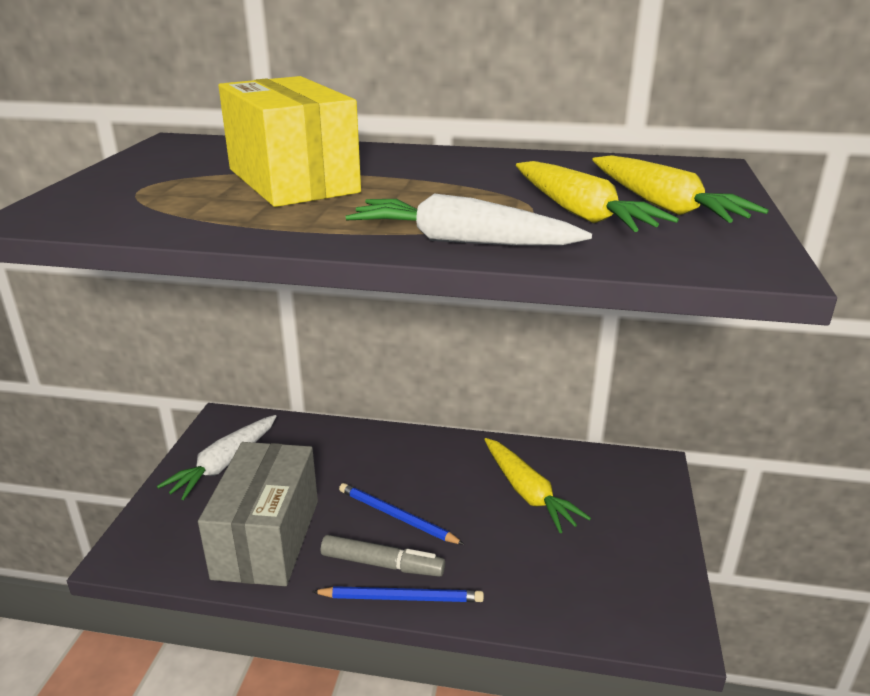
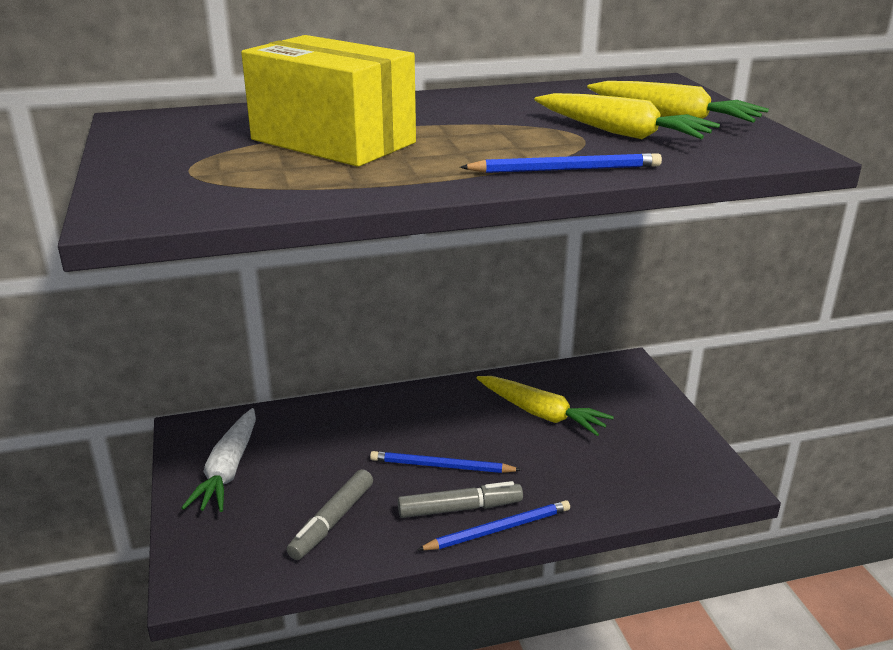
camera: 25 degrees left, 0 degrees up
grey box [198,442,318,586] -> grey marker [287,469,373,560]
white carrot [345,193,592,246] -> blue pencil [460,153,662,173]

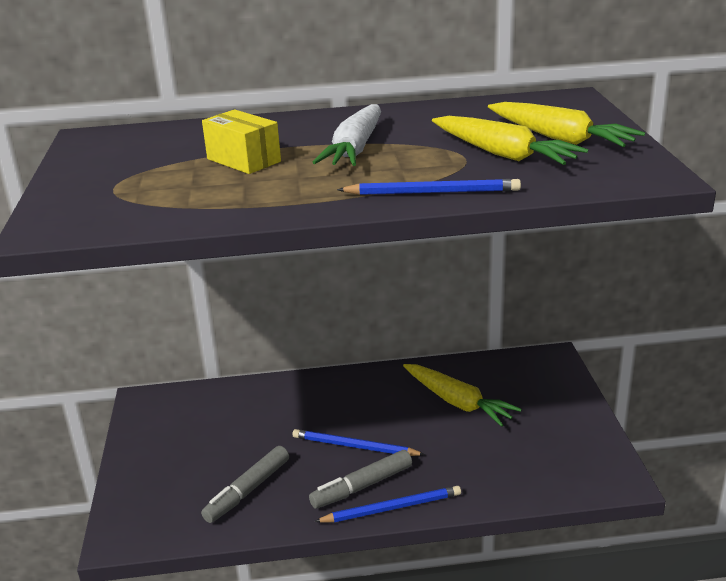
camera: 10 degrees right, 0 degrees up
white carrot [182,408,256,512] -> white carrot moved to [312,104,381,166]
yellow box [241,35,416,167] -> yellow box [202,109,281,174], size x0.53
grey marker [398,481,523,518] -> grey marker turned 150 degrees clockwise [309,450,412,509]

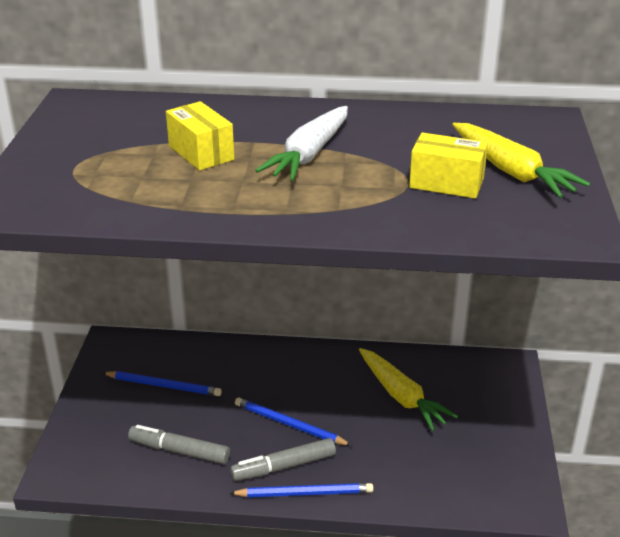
camera: 10 degrees right, 5 degrees up
grey marker [201,446,289,523] -> grey marker turned 60 degrees clockwise [128,425,230,464]
blue pencil [337,179,521,195] -> blue pencil moved to [102,371,222,396]
yellow carrot [432,116,588,165] -> yellow box [409,133,488,198]

